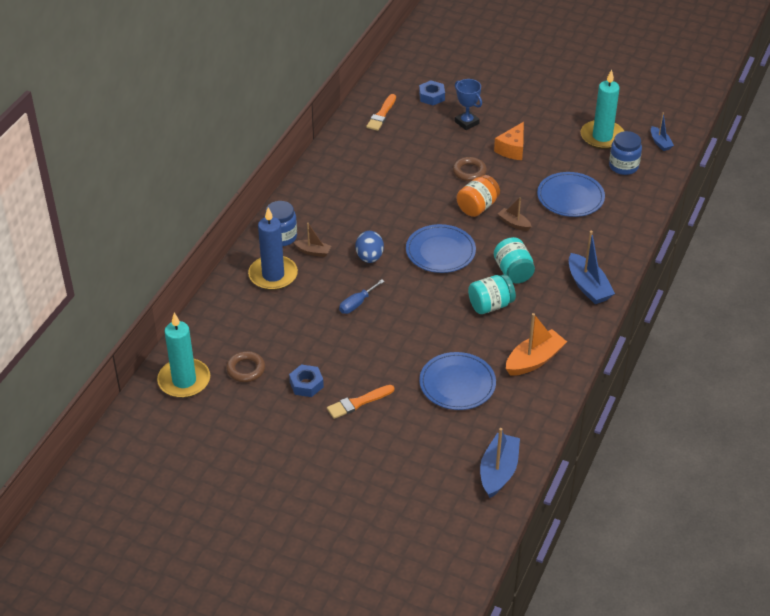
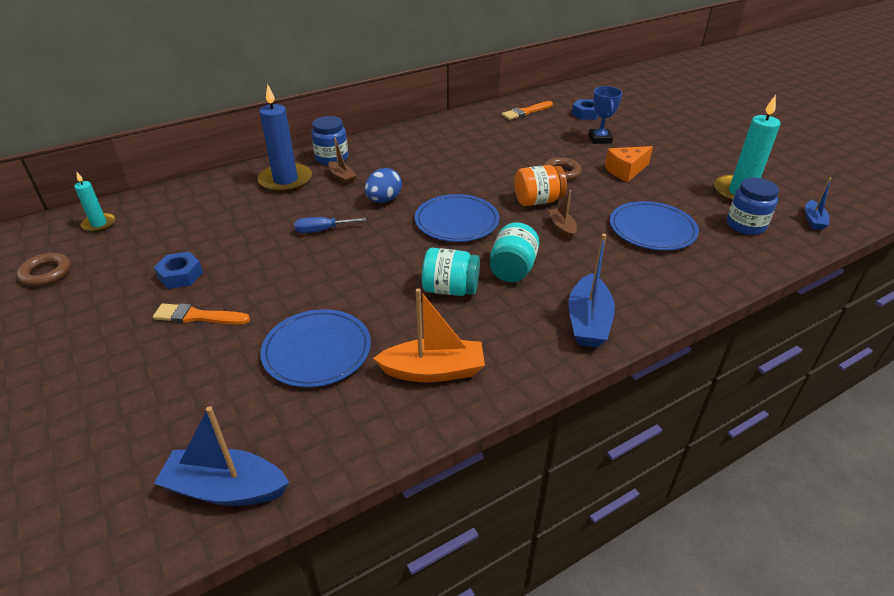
camera: 35 degrees right, 5 degrees down
turquoise candle [157,313,210,398] -> turquoise candle [74,172,116,232], size x0.55
brown ring [226,351,265,382] -> brown ring moved to [17,253,71,287]
blue boat [480,428,520,498] -> blue boat turned 135 degrees counterclockwise [154,406,289,506]

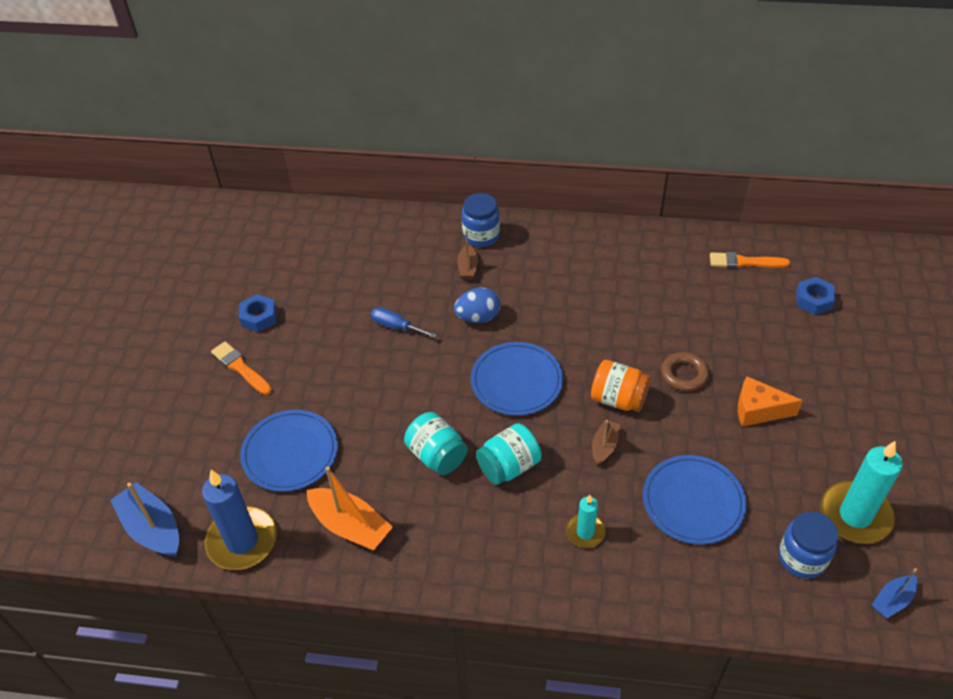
camera: 40 degrees right, 10 degrees up
brown ring [17,253,71,287] -> none
turquoise candle [74,172,116,232] -> turquoise candle moved to [566,495,606,548]
blue candle [258,84,312,193] -> blue candle moved to [202,470,277,570]
blue boat [568,234,615,347] -> none
blue trophy [589,86,623,144] -> none

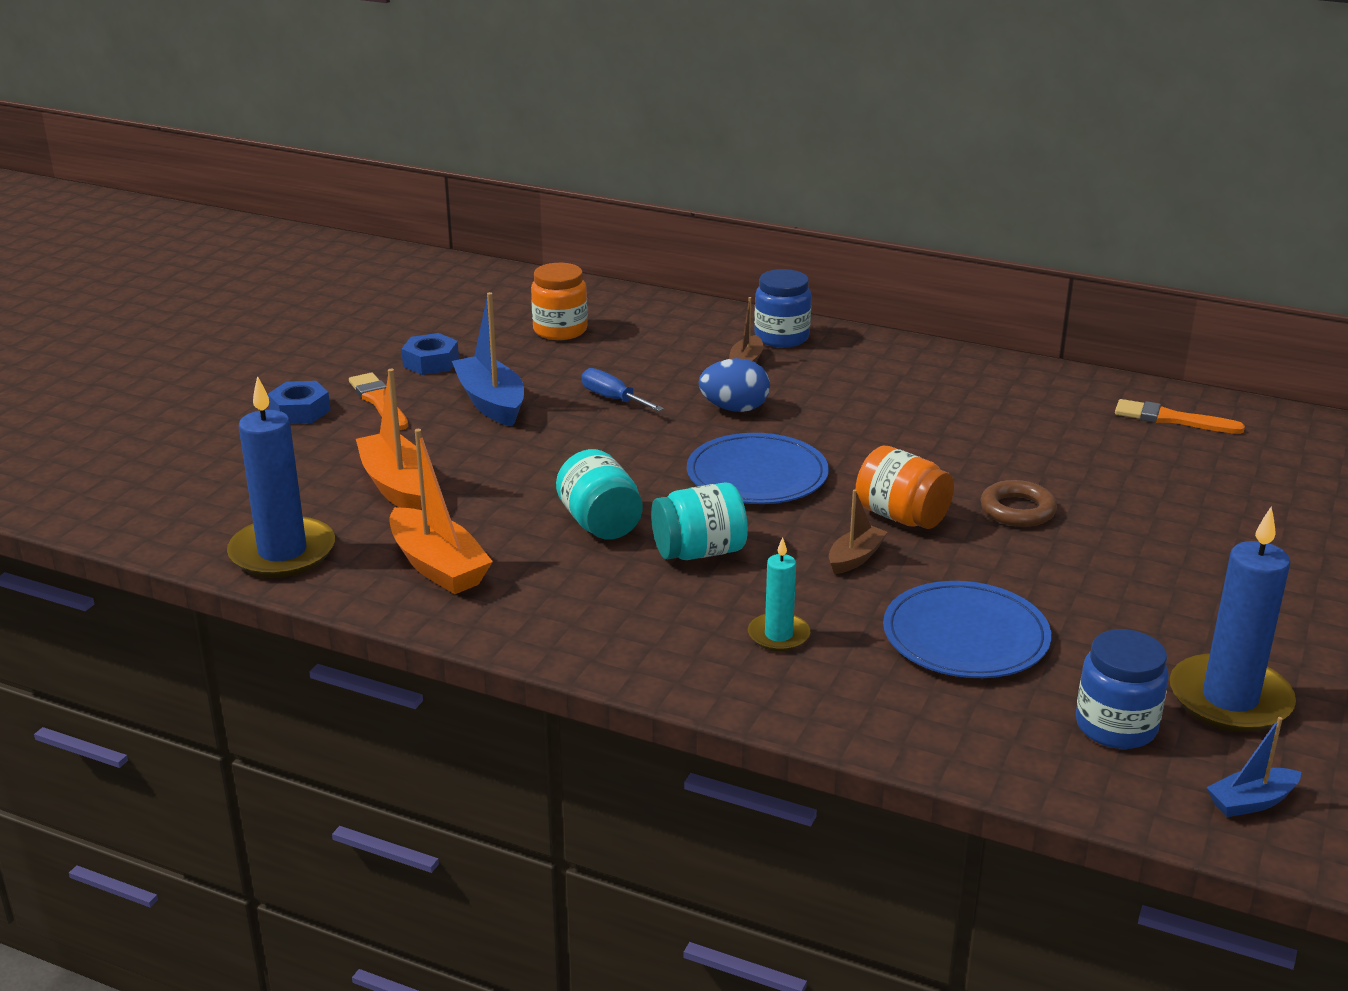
camera: 15 degrees right, 20 degrees down
blue boat [110,482,179,557] -> blue boat moved to [452,292,524,427]
blue plate [240,410,338,492] -> orange boat [356,369,422,510]
orange cheese [738,376,803,427] -> none
blue nut [796,277,836,315] -> blue nut moved to [267,381,331,424]
turquoise candle [820,441,903,544] -> blue candle [1170,507,1296,732]
none -> orange jar [531,263,588,340]

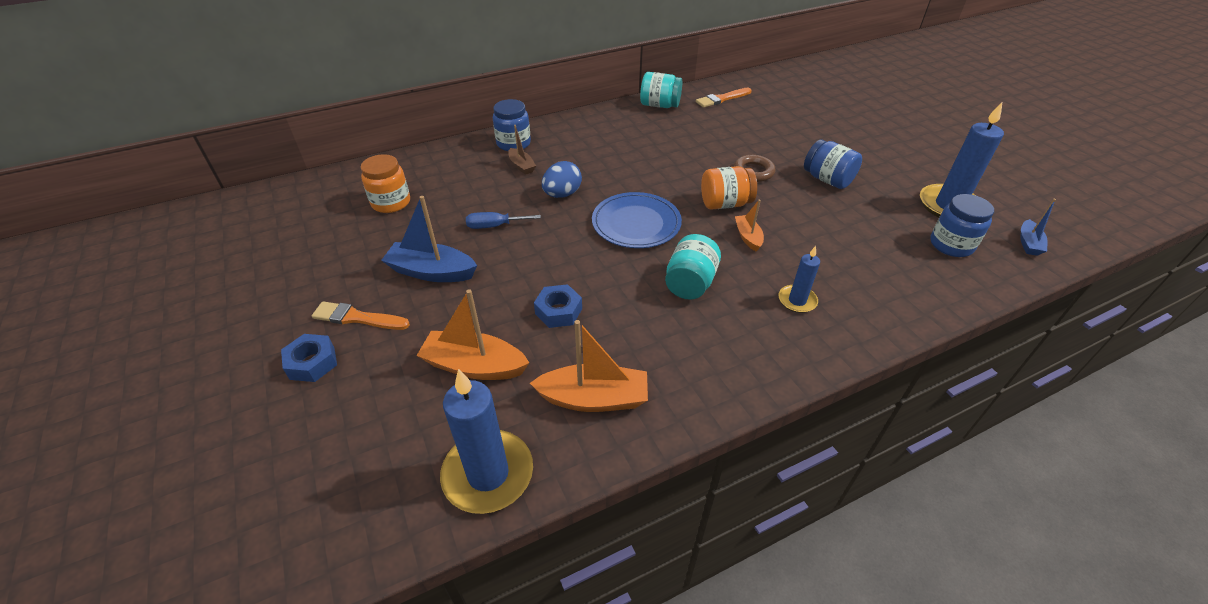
camera: 50 degrees left, 15 degrees up
blue nut [401,333,459,375] -> blue nut moved to [534,284,582,328]
turquoise jar [556,449,643,540] -> turquoise jar moved to [640,72,682,108]
turquoise candle [748,537,810,651] -> blue candle [778,246,820,313]
brown boat [829,490,888,574] -> orange boat [735,200,764,252]
blue plate [883,581,1051,678] -> none
none -> blue jar [804,139,862,189]

